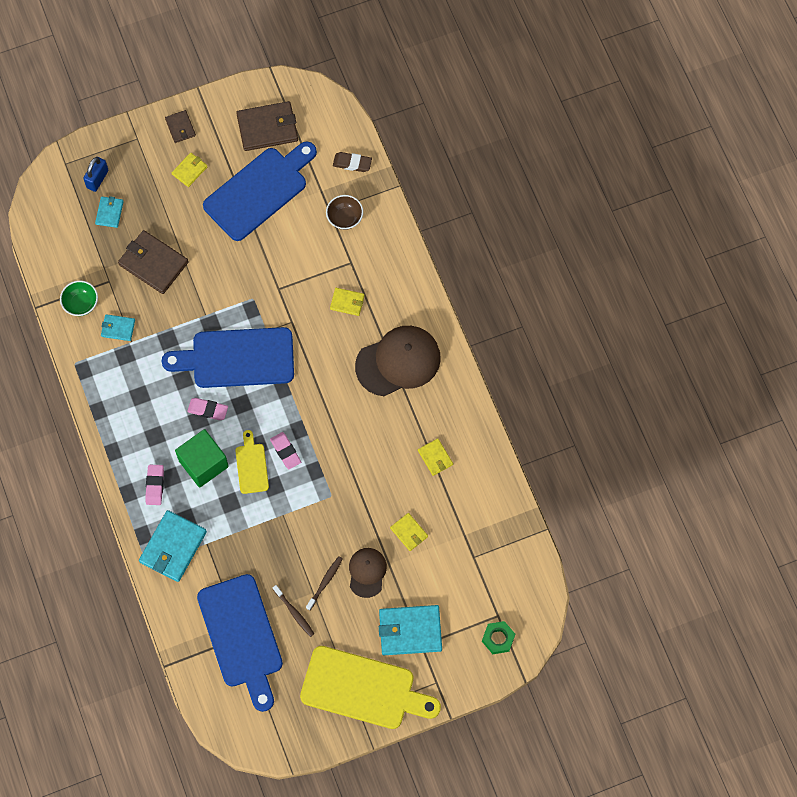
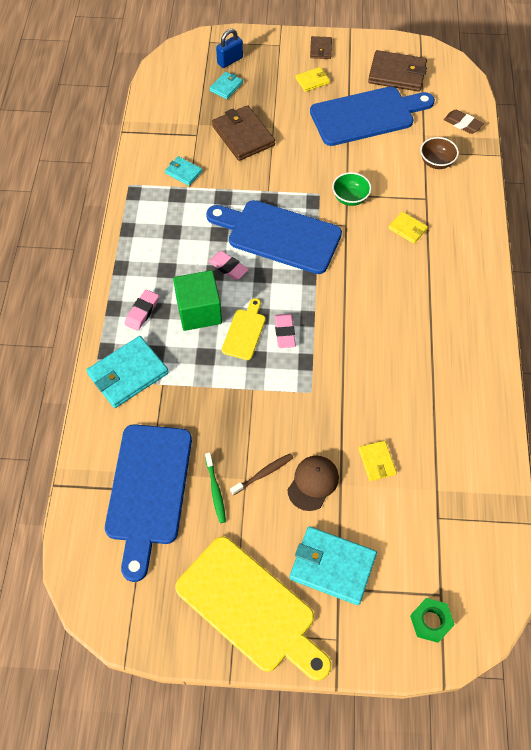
camera: 25 degrees right, 10 degrees down
green bowl [60,281,98,316] -> green bowl moved to [332,172,371,206]
brown toothbrush [273,585,314,637] -> green toothbrush [205,452,226,523]
brown cap [355,326,441,396] -> none
yellow wallet [418,438,453,476] -> none

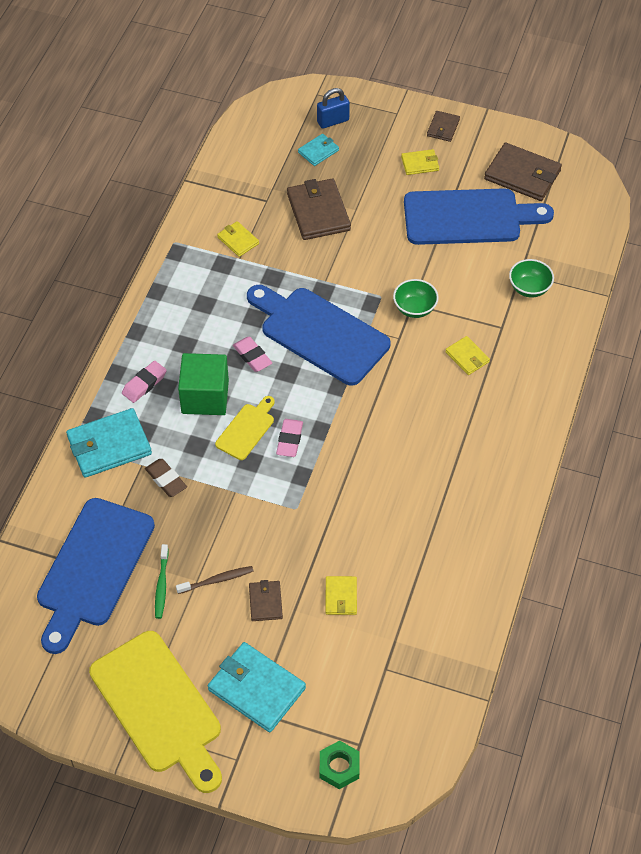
camera: 15 degrees right, 5 degrees down
turquoise wallet [165,156,202,186] -> yellow wallet [217,221,259,257]
brown cap [287,456,339,511] -> brown wallet [249,580,283,621]
brown bowl [420,137,459,169] -> green bowl [509,259,554,297]
brown eraser [444,110,484,134] -> brown eraser moved to [145,459,187,497]

